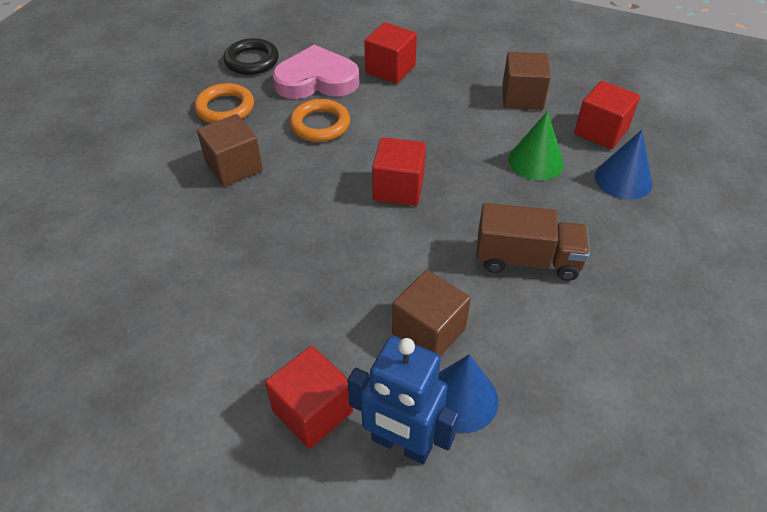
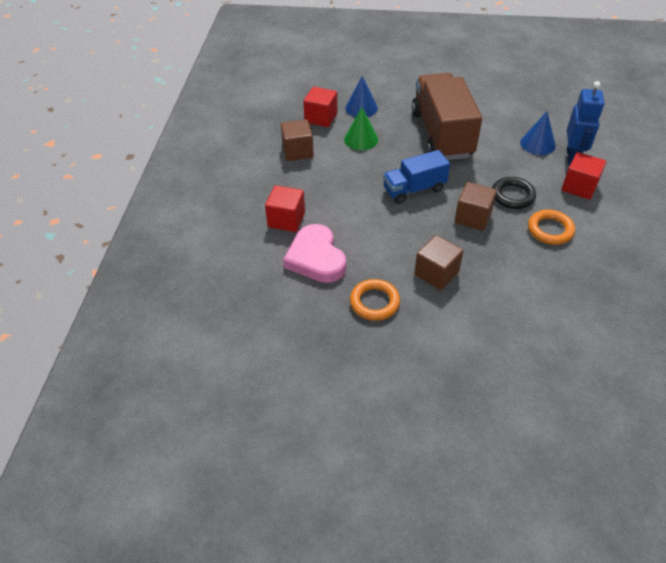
camera: 105 degrees left, 0 degrees up
black ring [223,38,279,75] -> black ring moved to [492,177,536,209]
orange ring [289,99,350,142] -> orange ring moved to [528,210,575,245]
red cube [372,137,426,206] -> blue truck [383,150,450,204]
brown cube [392,270,471,357] -> brown cube moved to [454,182,497,231]
brown truck [476,203,590,281] -> brown truck [412,73,482,160], size x1.76

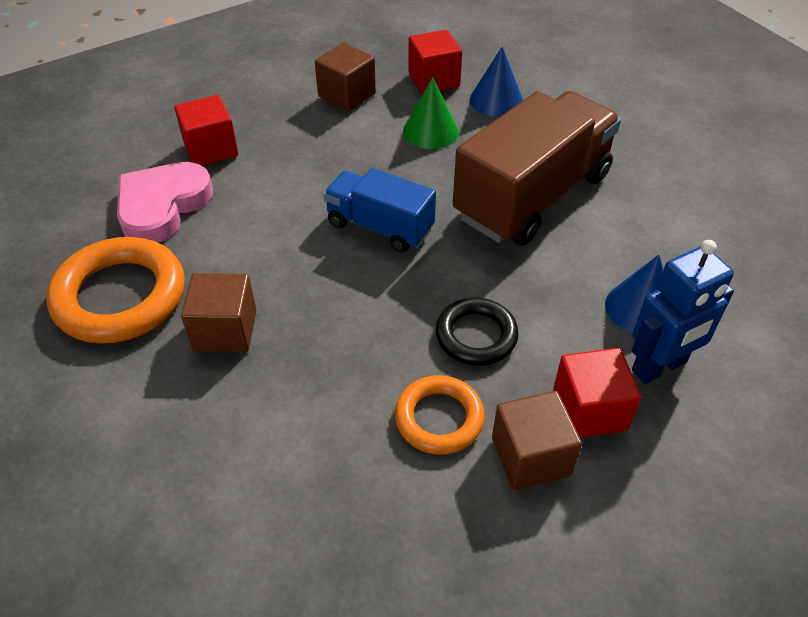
camera: 50 degrees right, 0 degrees up
orange ring [350,279,400,321] -> orange ring [47,237,185,344], size x1.68
brown cube [454,182,497,231] -> brown cube moved to [492,391,582,490]

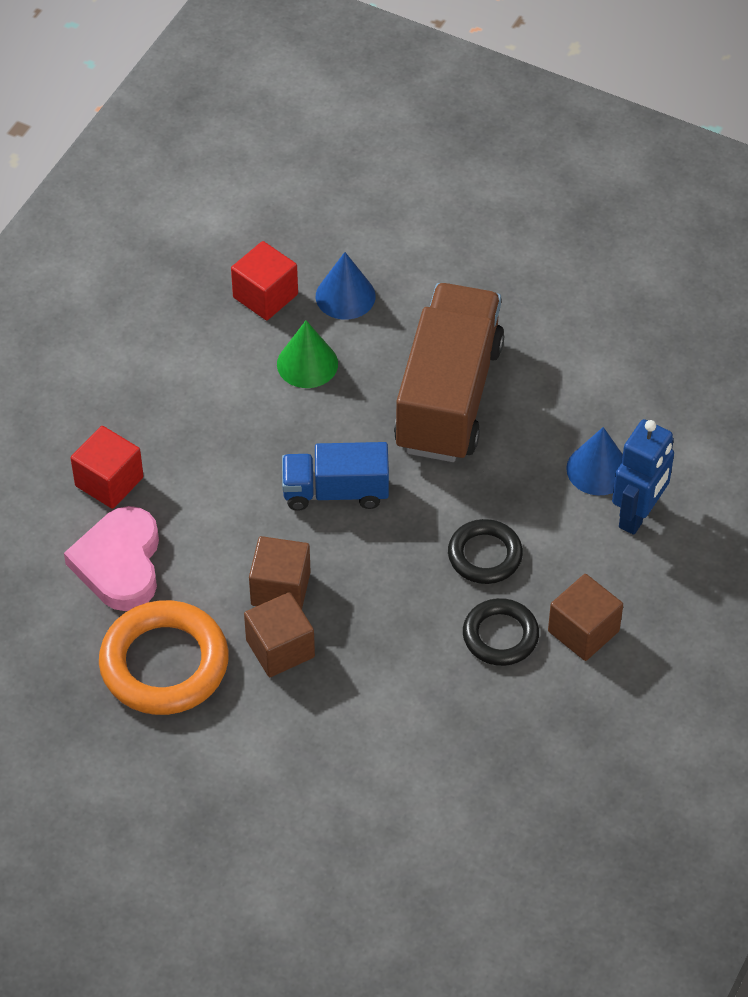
camera: 30 degrees left, 5 degrees up
brown cube [315,42,376,112] -> brown cube moved to [249,536,311,609]
orange ring [395,375,485,455] -> black ring [463,598,539,666]
red cube [553,348,641,438] -> none

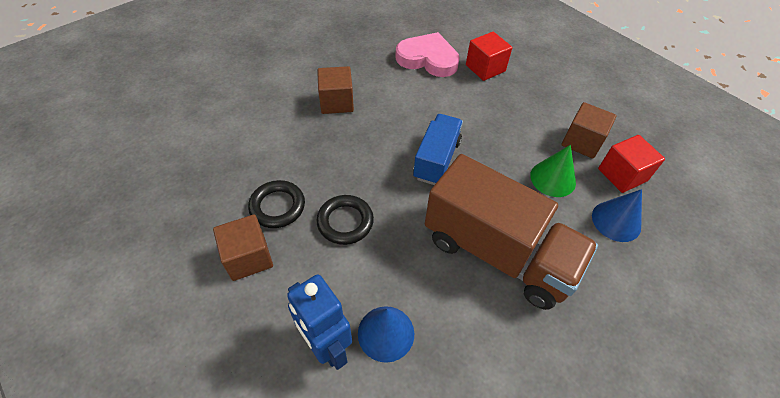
camera: 110 degrees right, 0 degrees up
orange ring [99,600,229,715] -> none
brown cube [249,536,311,609] -> brown cube moved to [562,102,617,159]

